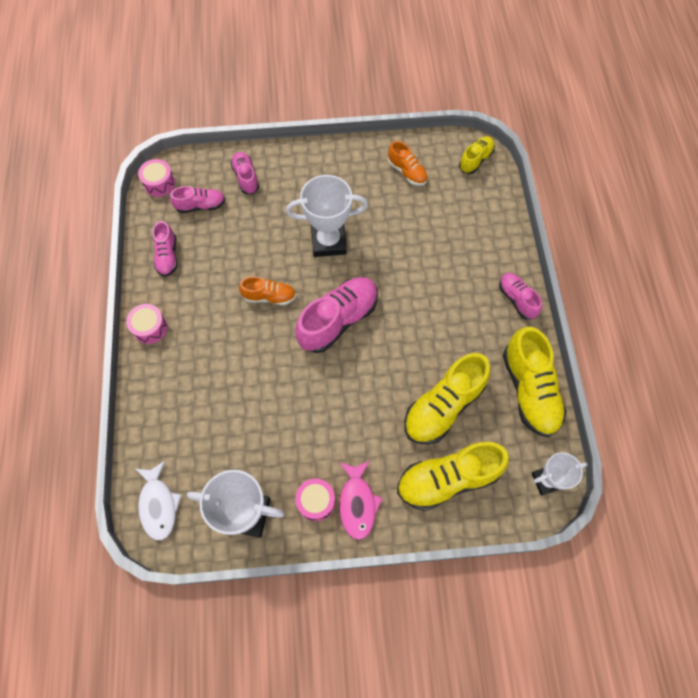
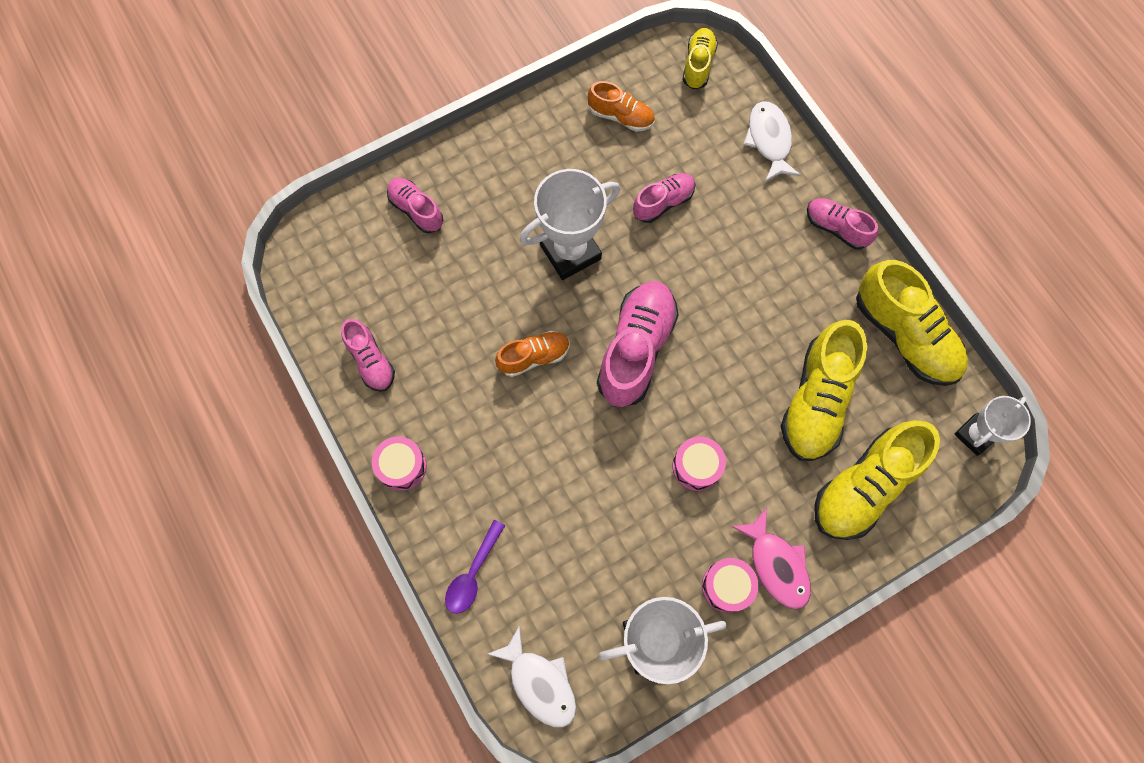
camera: 25 degrees left, 5 degrees up
pink drum [138,159,175,197] -> pink drum moved to [673,437,726,491]
pink shoe [170,186,225,213] -> pink shoe moved to [633,173,696,223]
none -> purple spoon [445,520,505,614]
none -> white fish [743,101,801,182]

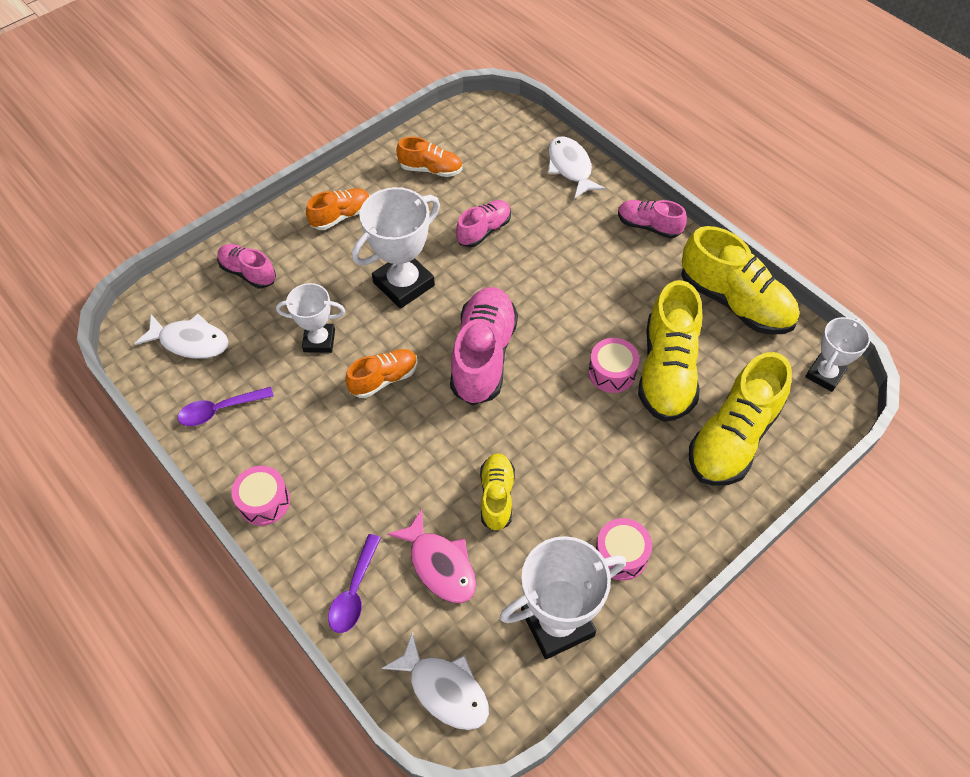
camera: 10 degrees left, 15 degrees down
pink shoe [341,319,395,392] -> purple spoon [178,387,274,426]
pink drum [673,437,726,491] -> pink drum moved to [588,338,640,393]
yellow shoe [683,28,718,90] -> yellow shoe moved to [480,453,515,531]
pink fish [732,507,811,609] -> pink fish moved to [387,509,476,603]
none -> white fish [134,314,229,359]
none -> white trophy [276,283,345,353]
none -> orange shoe [306,188,370,230]

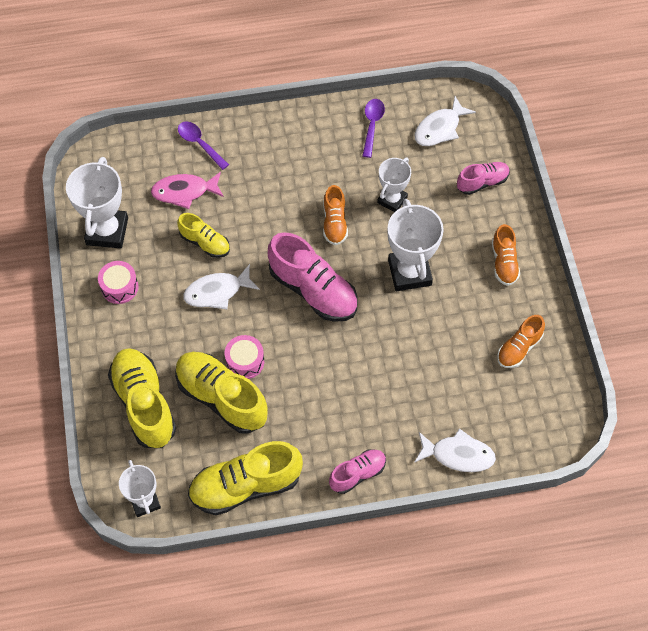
camera: 120 degrees right, 5 degrees up
pink drum [232,466,290,526] -> none
white fish [382,632,489,730] -> white fish moved to [183,264,260,309]
pink shoe [456,200,511,247] -> none

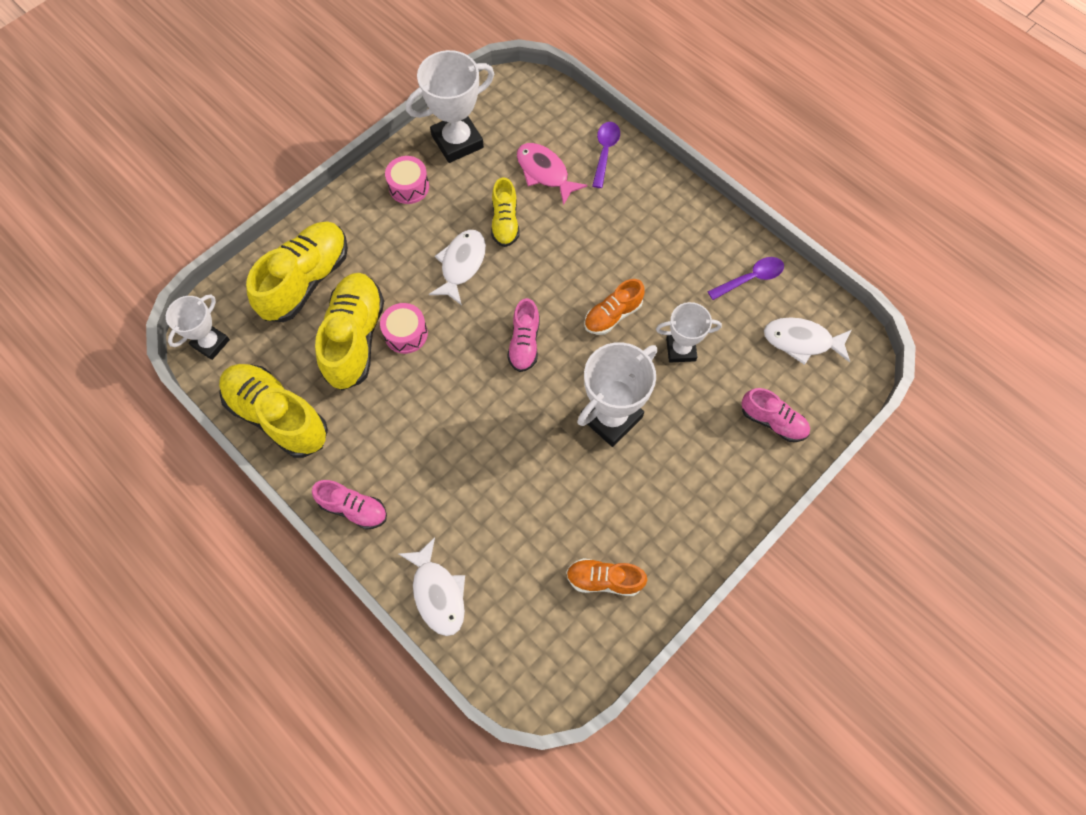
camera: 55 degrees right, 5 degrees up
white fish [183,264,260,309] -> white fish turned 75 degrees clockwise [429,230,486,305]
pink shoe [268,232,358,322] -> pink shoe [507,298,540,372], size x0.56
orange shoe [492,224,520,286] -> none

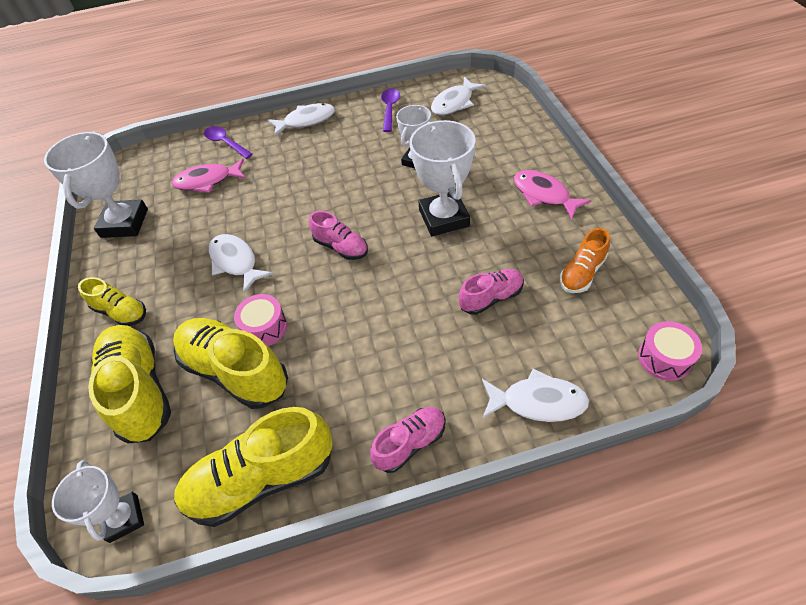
camera: 55 degrees left, 15 degrees down
pink drum [385,156,429,204] -> pink drum moved to [638,321,702,381]
yellow shoe [491,177,519,247] -> yellow shoe moved to [78,277,146,326]
orange shoe [584,279,645,335] -> none
pink shoe [741,388,810,442] -> pink shoe moved to [459,269,524,315]
none -> white fish [268,103,335,136]
none -> pink fish [514,170,592,220]

